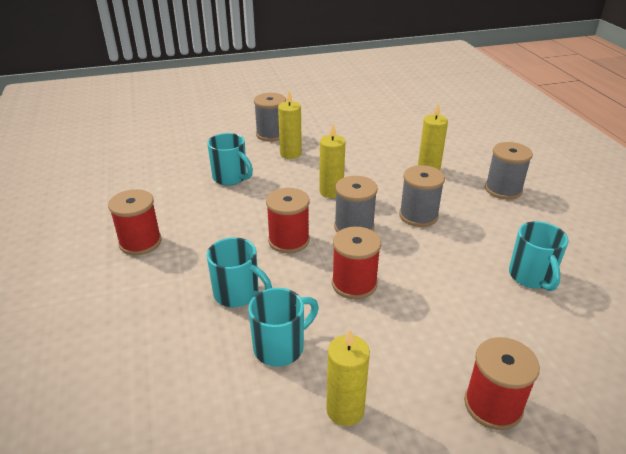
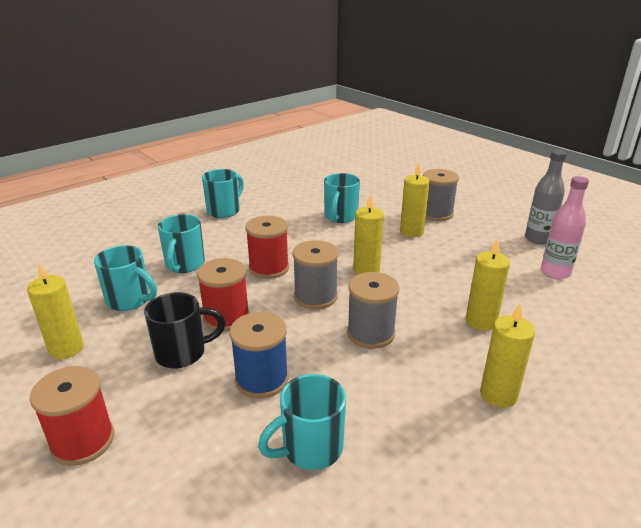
camera: 65 degrees right, 5 degrees down
red spool [108,189,162,255] -> turquoise mug [202,169,244,218]
grey spool [485,142,533,200] -> yellow candle [480,303,535,408]
none -> black mug [144,292,225,369]
none -> blue spool [229,312,288,398]
none -> grey bottle [525,150,567,245]
none -> pink bottle [541,176,589,279]

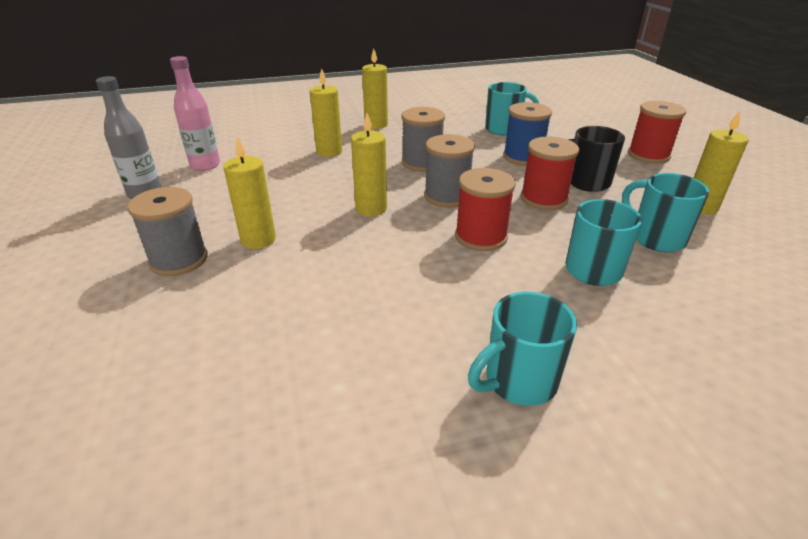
camera: 155 degrees left, 5 degrees up
turquoise mug [324,173,360,223] -> none

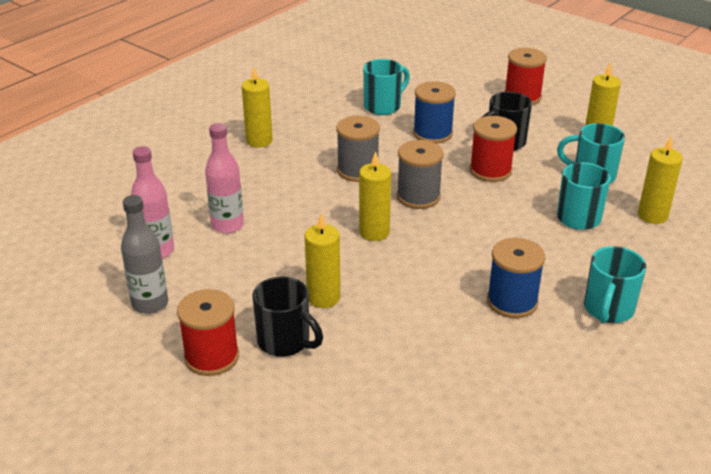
camera: 35 degrees left, 0 degrees up
grey spool [127,187,208,276] -> black mug [252,276,323,357]
yellow candle [310,68,342,157] -> yellow candle moved to [638,135,683,224]
red spool [455,168,516,251] -> red spool moved to [177,289,239,376]
none -> pink bottle [205,123,244,234]
none -> blue spool [487,238,545,318]

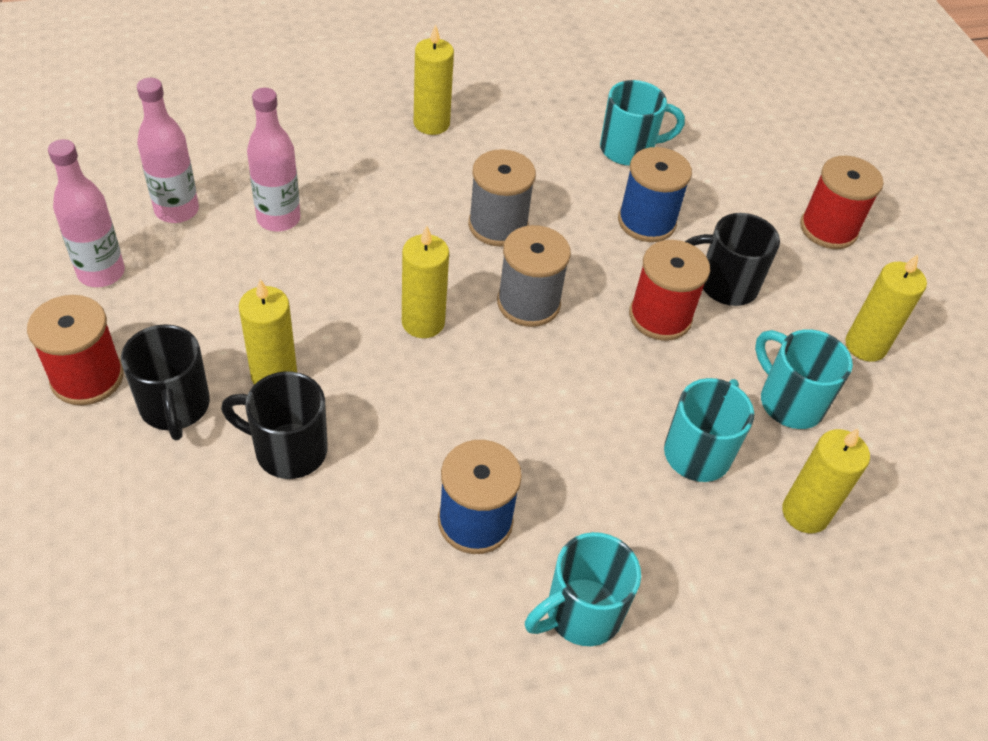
camera: 30 degrees right, 15 degrees up
grey bottle [121,195,168,314] -> pink bottle [48,139,125,287]
none -> black mug [221,372,328,479]

